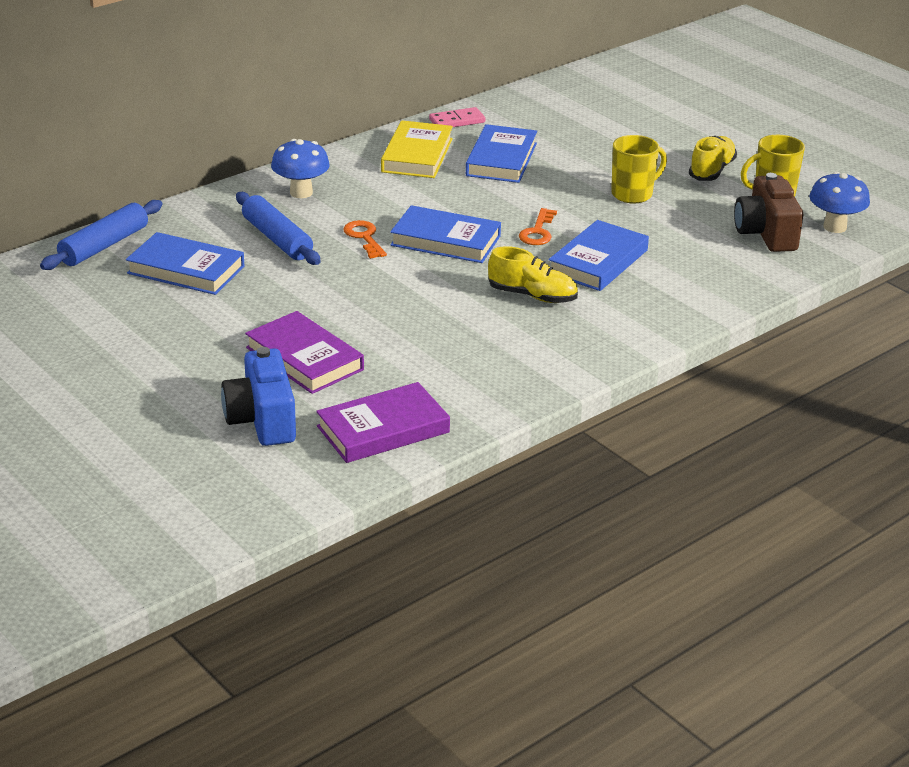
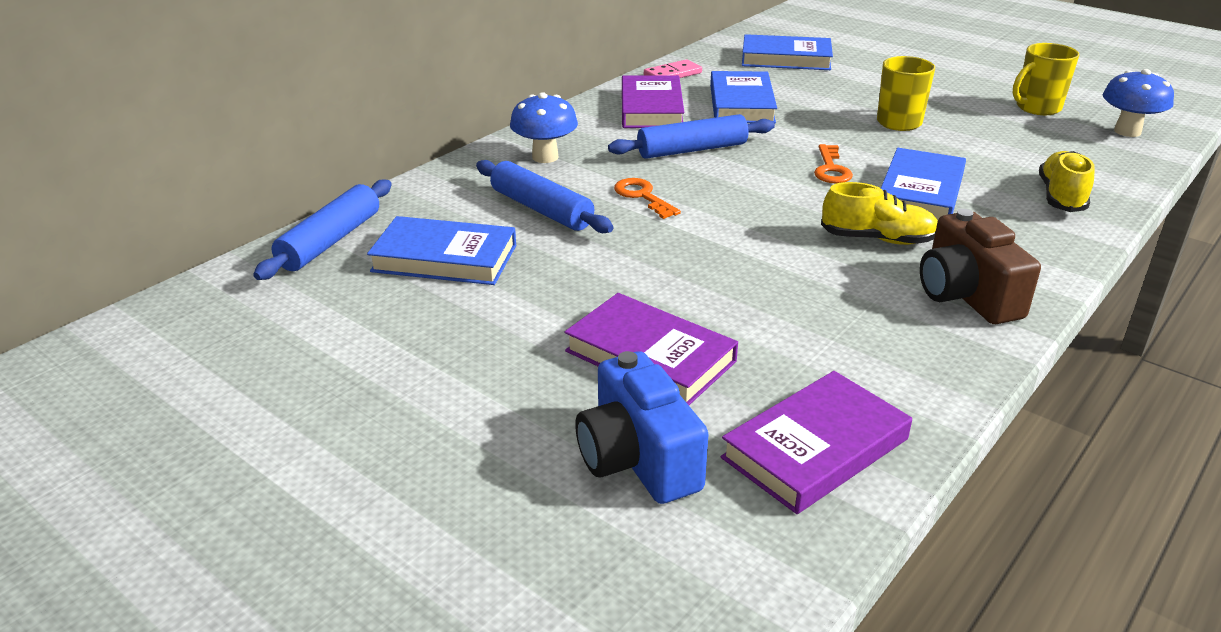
camera: 10 degrees left, 0 degrees up
yellow book [381,120,453,178] -> purple book [622,75,684,128]
blue book [390,205,501,263] -> blue book moved to [742,34,833,70]
yellow shoe [689,136,737,181] -> yellow shoe moved to [1039,151,1095,212]
brown camera [734,173,803,252] -> brown camera moved to [920,209,1041,324]
none -> blue rolling pin [608,114,775,159]

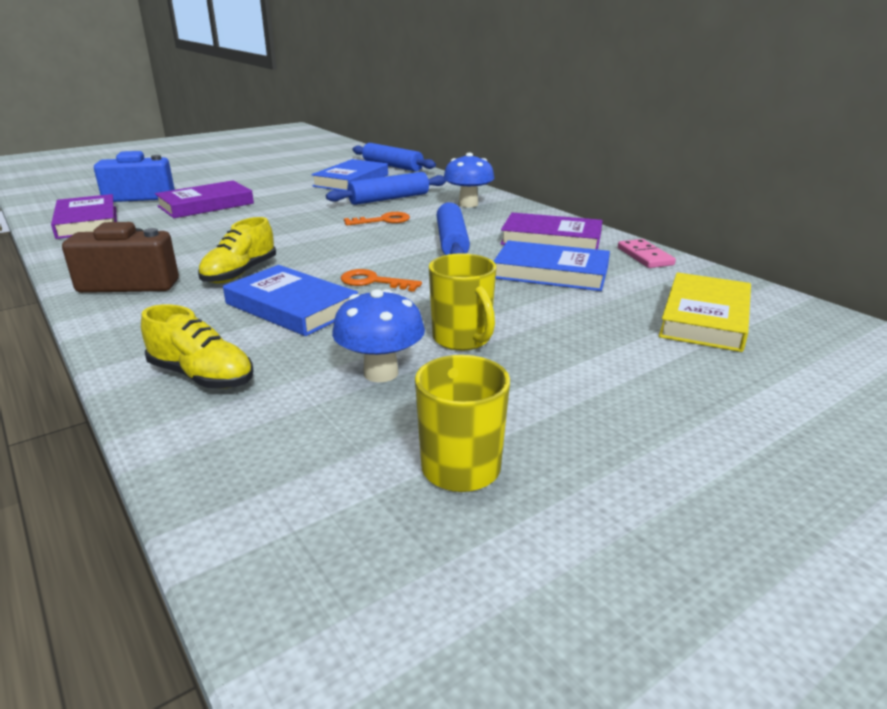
camera: 105 degrees right, 5 degrees down
blue book [742,34,833,70] -> yellow book [659,272,751,352]
blue mushroom [1103,69,1174,137] -> blue mushroom moved to [332,289,425,382]

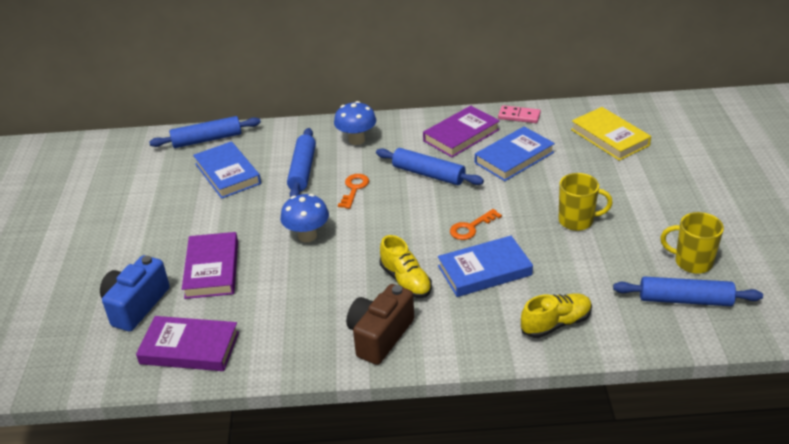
camera: 55 degrees left, 10 degrees up
blue mushroom [332,289,425,382] -> blue mushroom moved to [280,194,329,242]
none -> blue rolling pin [613,277,763,306]

